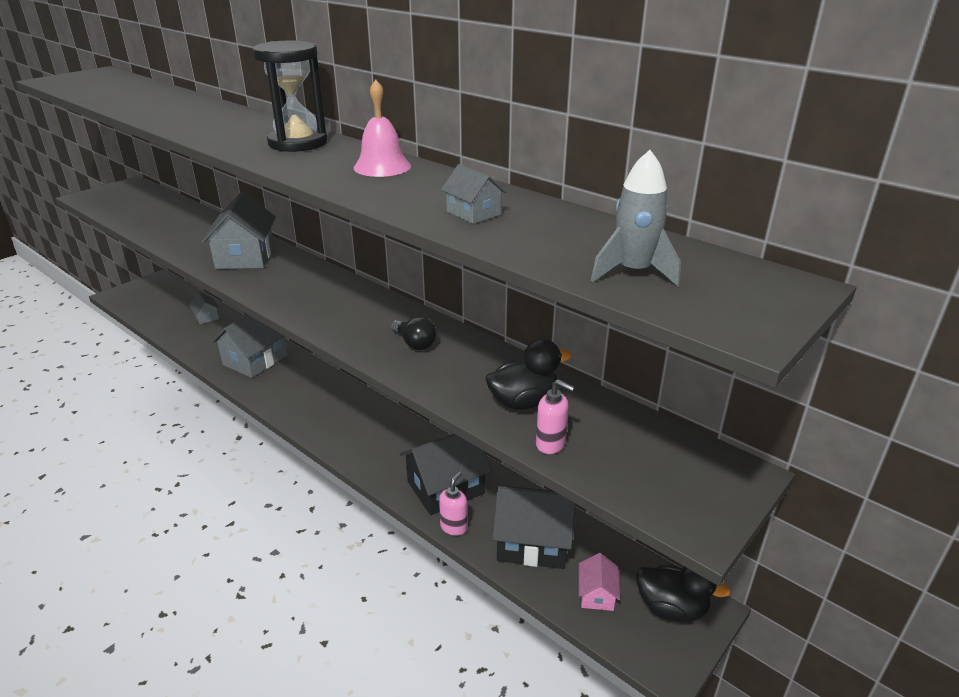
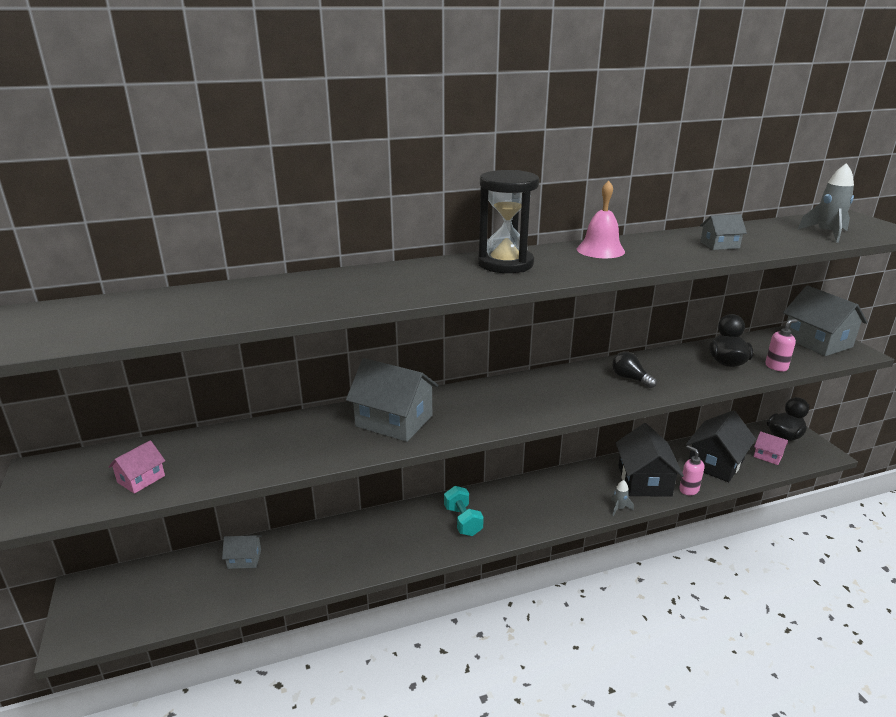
camera: 60 degrees left, 5 degrees down
grey house [211,315,288,378] -> grey house moved to [783,286,868,356]
black light bulb [391,317,436,350] -> black light bulb turned 120 degrees counterclockwise [612,351,657,388]
none -> pink house [108,440,165,494]
none -> turquoise dumbbell [444,486,484,536]
none -> grey rocket [611,480,634,516]

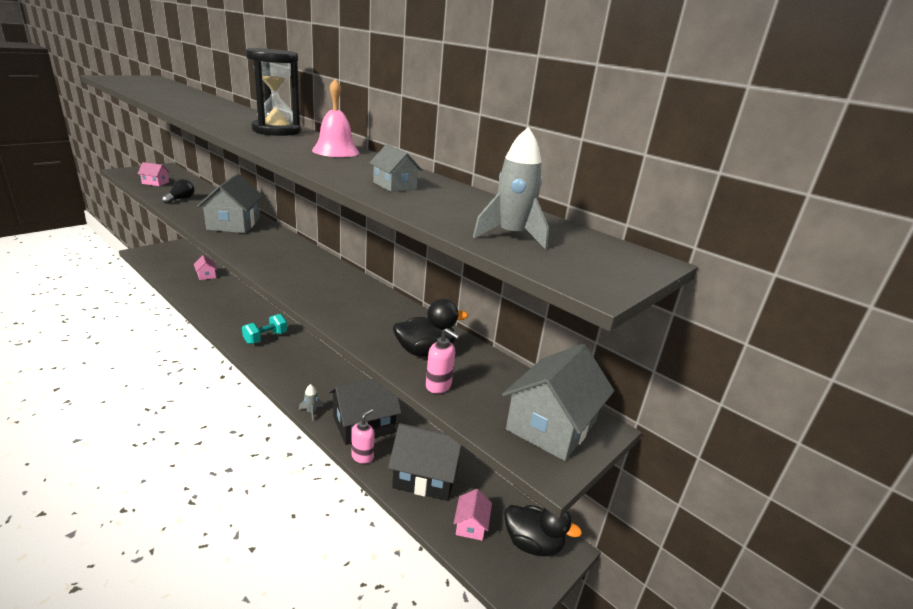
camera: 60 degrees right, 0 degrees up
grey house [222,535,262,569] -> pink house [194,255,217,280]
black light bulb [612,351,657,388] -> black light bulb moved to [162,179,195,204]

